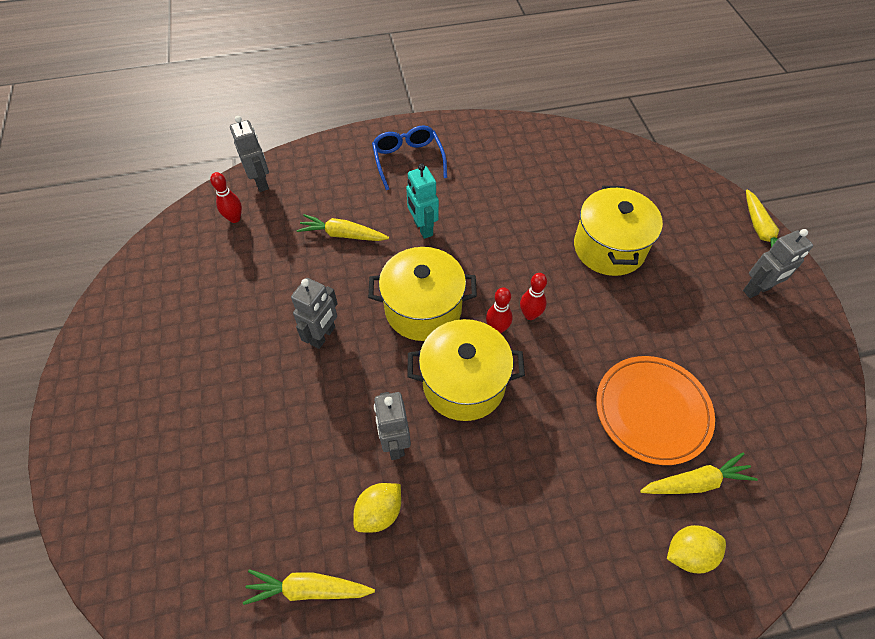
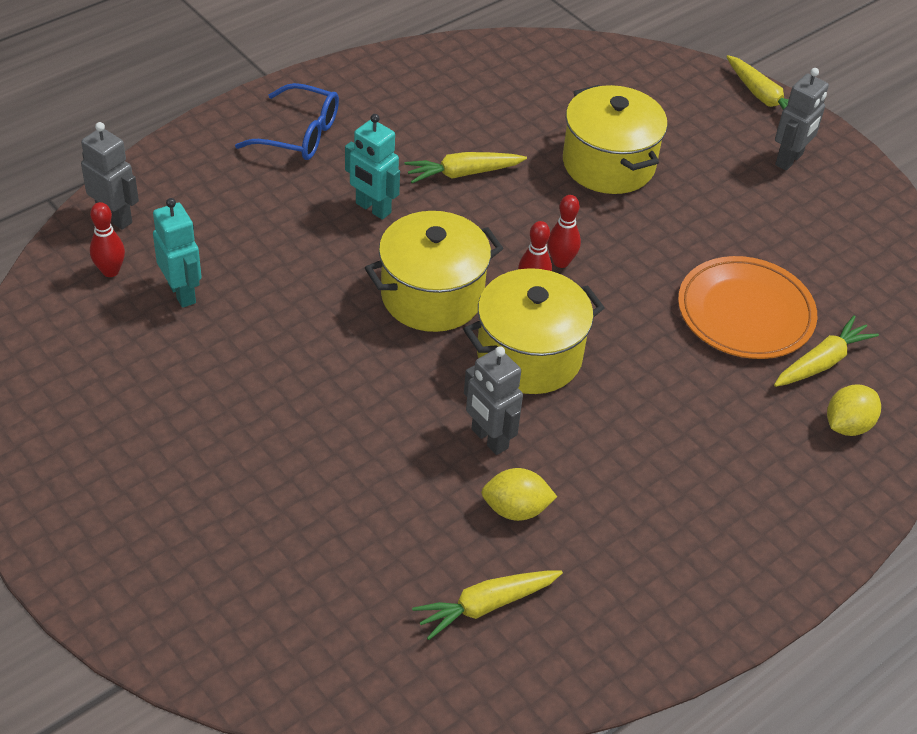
camera: 30 degrees left, 10 degrees down
grey robot [291,278,338,349] -> none
yellow carrot [297,214,389,241] -> yellow carrot moved to [404,152,527,183]
yellow lemon [353,483,401,533] -> yellow lemon turned 75 degrees clockwise [481,468,557,521]
blue glasses [372,125,447,190] -> blue glasses turned 150 degrees clockwise [235,83,339,160]
none -> turquoise robot [153,198,202,308]

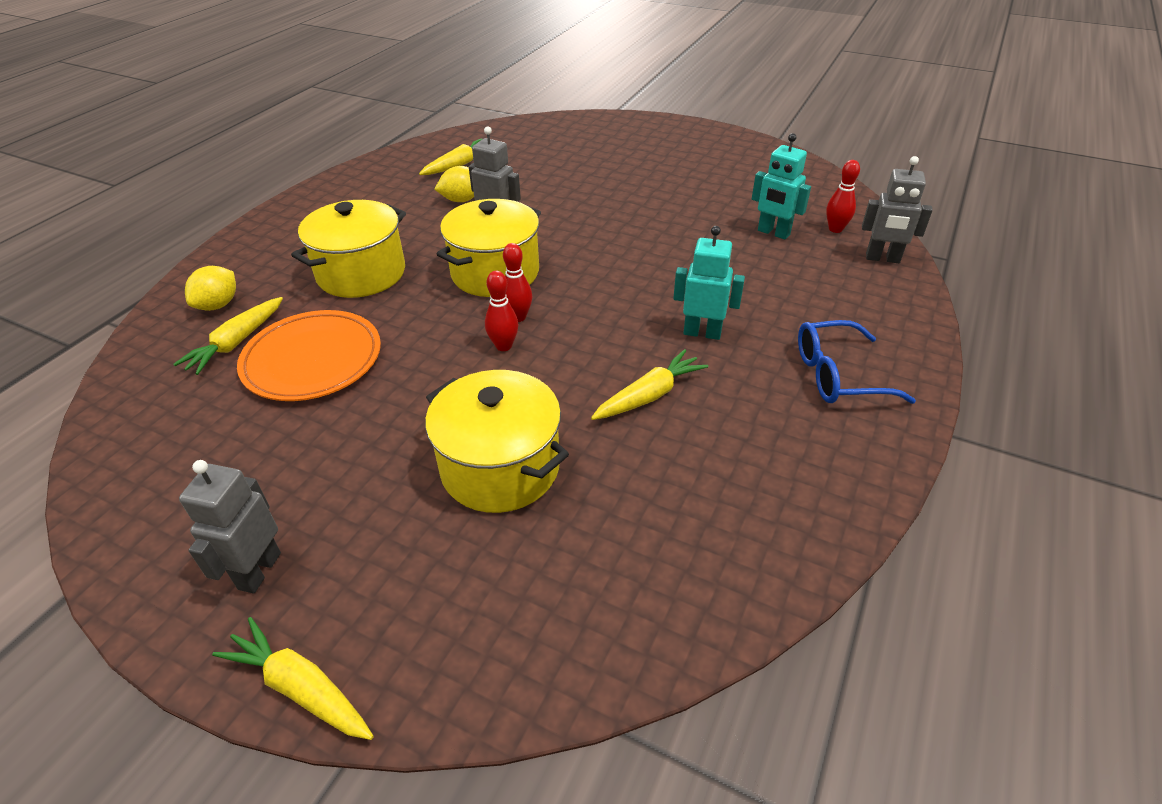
camera: 160 degrees right, 5 degrees down
yellow pot [365,211,503,332] -> yellow pot moved to [291,200,406,298]

